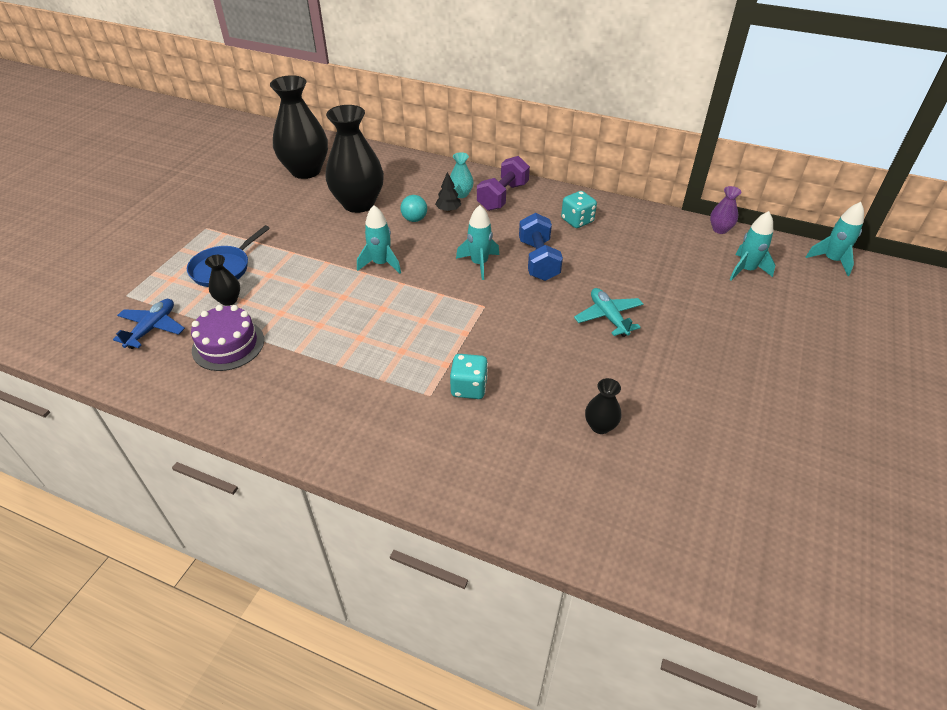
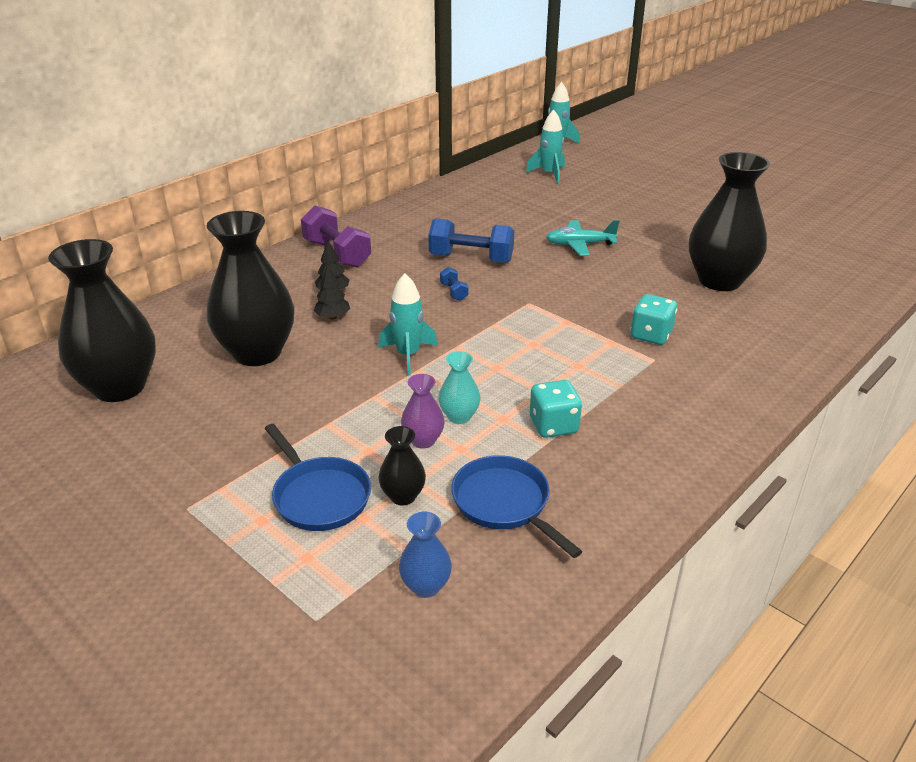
camera: 70 degrees left, 10 degrees down
blue plane [113,299,185,349] -> blue vase [399,512,452,598]
purple cake [191,305,264,371] -> blue pan [451,455,583,558]
turquoise ball [401,195,427,222] -> black tree [314,264,350,320]
turquoise vase [450,152,474,198] -> turquoise vase moved to [438,351,481,424]
turquoise rocket [456,205,499,280] -> blue dumbbell [440,267,469,301]
turquoise dice [561,191,597,228] -> turquoise dice moved to [530,380,582,438]
black vase [585,378,621,434] -> black vase [689,152,770,291], size x2.23
purple vase [710,186,742,234] -> purple vase moved to [401,374,444,449]

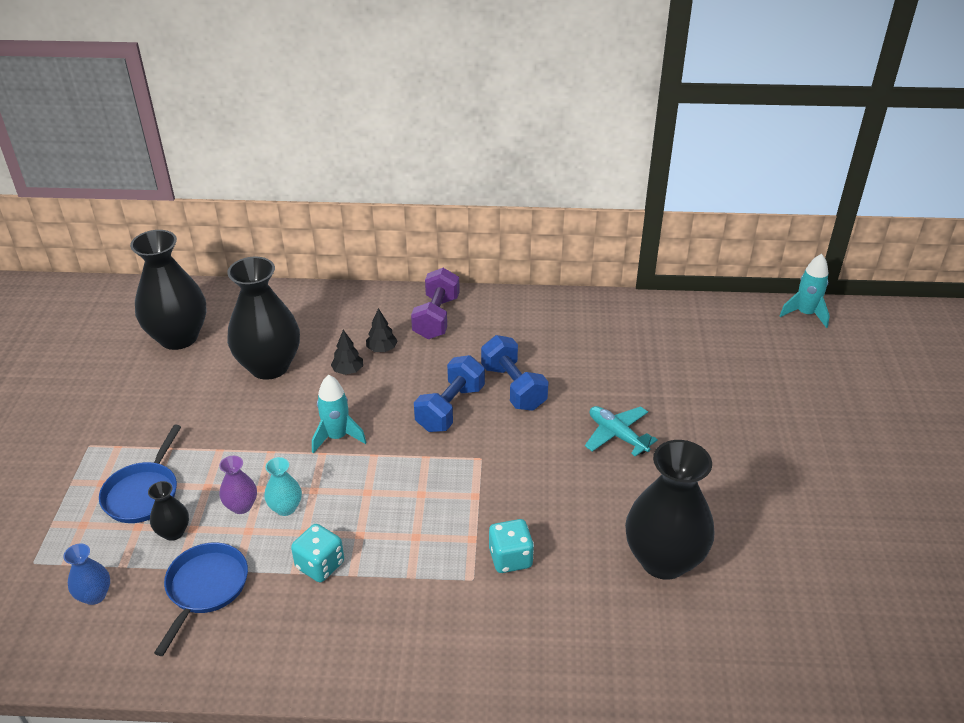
camera: 50 degrees right, 5 degrees up
blue dumbbell [440,267,469,301] -> blue dumbbell [414,355,485,432], size x2.18
turquoise rocket [526,110,565,184] -> none

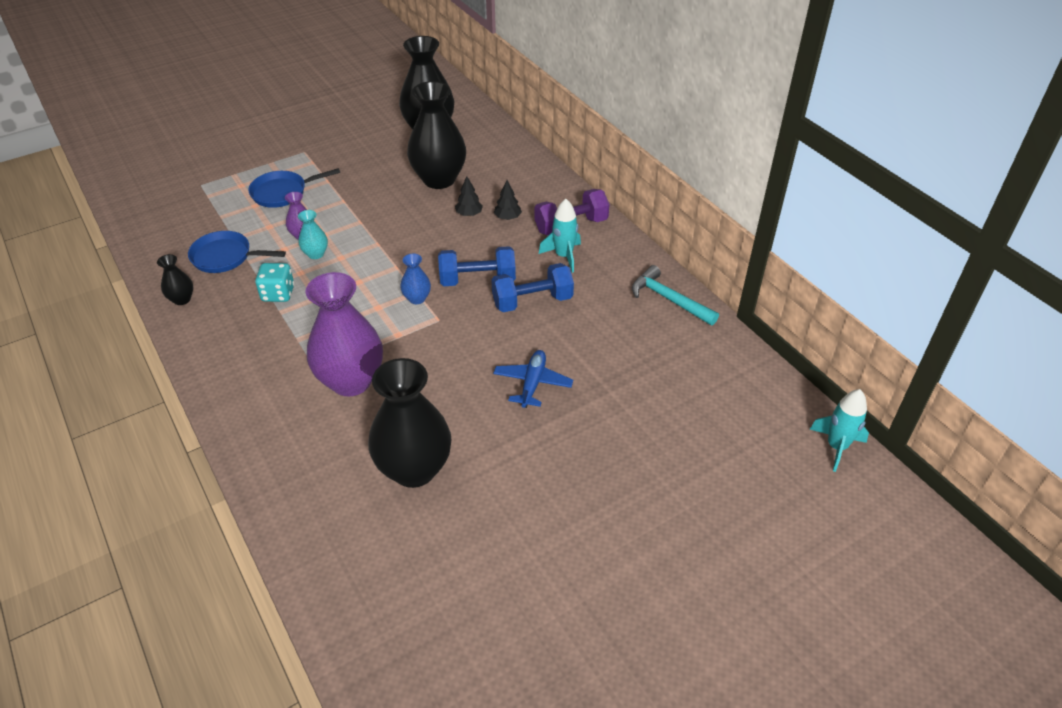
camera: 55 degrees right, 5 degrees up
blue vase [63,543,110,605] -> blue vase moved to [400,253,431,304]
black vase [148,481,189,541] -> black vase moved to [157,254,193,305]
blue pan [154,543,248,656] -> blue pan turned 150 degrees counterclockwise [188,231,286,273]
turquoise rocket [312,375,366,454] -> turquoise rocket moved to [539,199,581,273]
blue dumbbell [481,335,549,411] -> blue dumbbell turned 45 degrees clockwise [491,263,574,312]
turquoise dice [489,519,534,573] -> purple vase [306,272,383,396]
turquoise plane [585,406,658,457] -> blue plane [493,350,573,408]
none -> turquoise hammer [632,265,719,325]

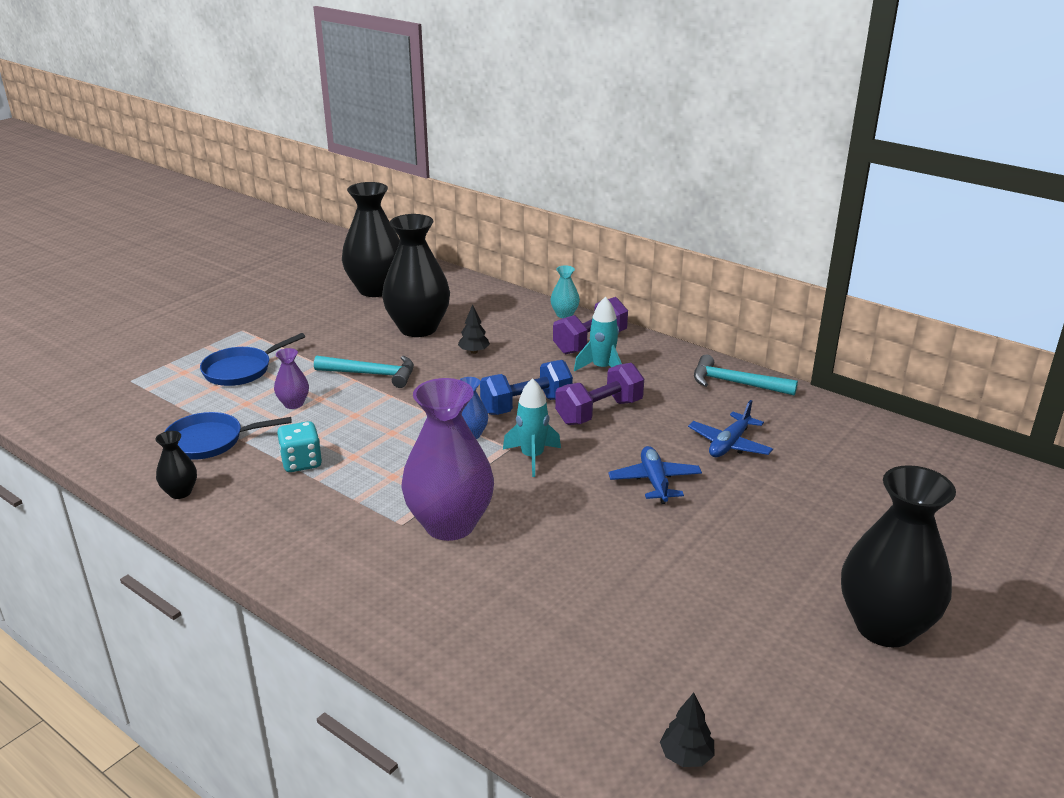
camera: 20 degrees left, 15 degrees down
turquoise vase [298,210,328,259] -> turquoise vase moved to [550,266,580,318]
black vase [368,358,451,488] -> black vase moved to [841,465,956,647]
blue dumbbell [491,263,574,312] -> purple dumbbell [555,363,644,425]
black tree [494,180,522,220] -> black tree moved to [660,693,715,767]
turquoise rocket [810,389,869,472] -> turquoise rocket moved to [503,378,561,477]
none -> turquoise hammer [314,356,414,388]
none -> blue plane [688,400,773,457]

